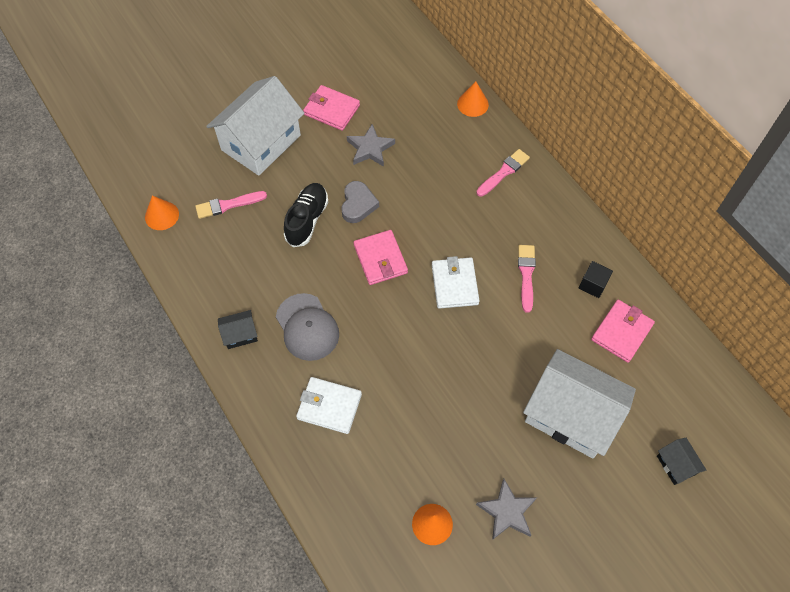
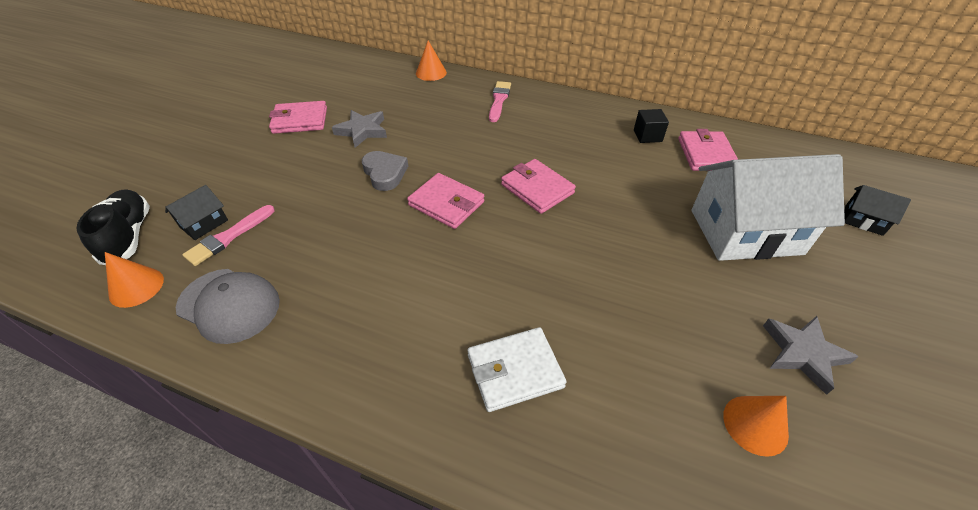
camera: 35 degrees left, 15 degrees down
white house [206,76,305,176] -> none
black house [218,310,258,349] -> black house moved to [165,185,228,240]
grey cap [276,293,339,361] -> grey cap moved to [176,269,280,344]
black shoe [284,183,328,247] -> black shoe moved to [76,190,150,265]
white wallet [432,256,480,309] -> pink wallet [501,159,576,214]
pink brush [518,245,536,313] -> none

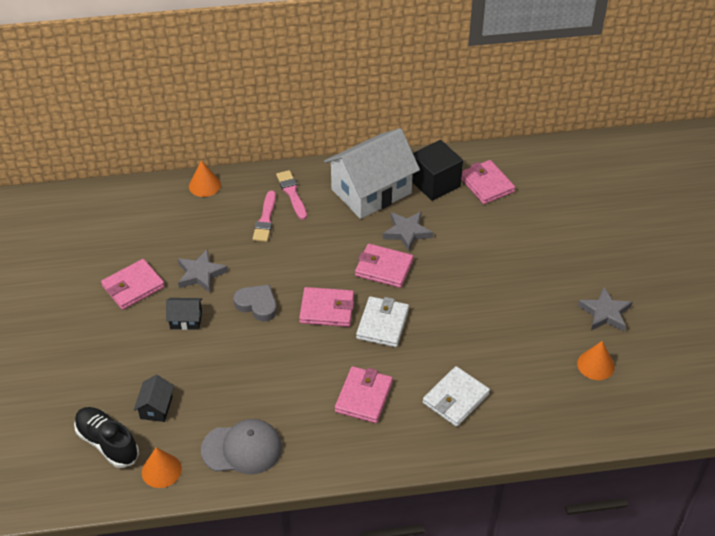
camera: 30 degrees left, 0 degrees up
pink brush [182,205,275,266] -> pink brush moved to [252,191,276,242]
black cube [634,109,669,143] -> black cube [412,140,463,201], size x1.80
white house [691,154,845,261] -> white house moved to [324,128,420,219]
black house [844,185,911,236] -> black house moved to [166,298,202,330]
none -> pink wallet [335,366,393,423]
none -> white wallet [356,296,409,347]
none -> grey star [383,211,433,251]

